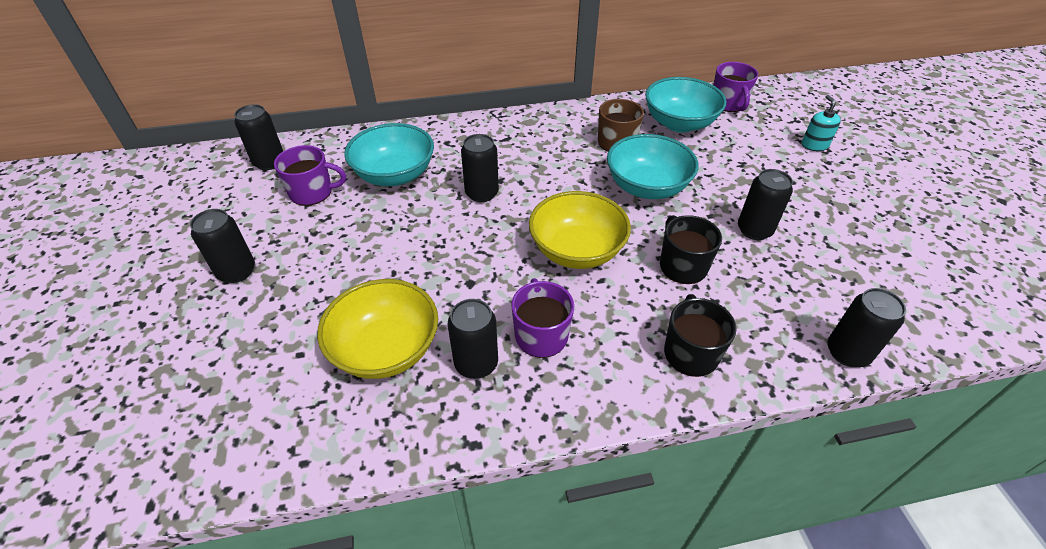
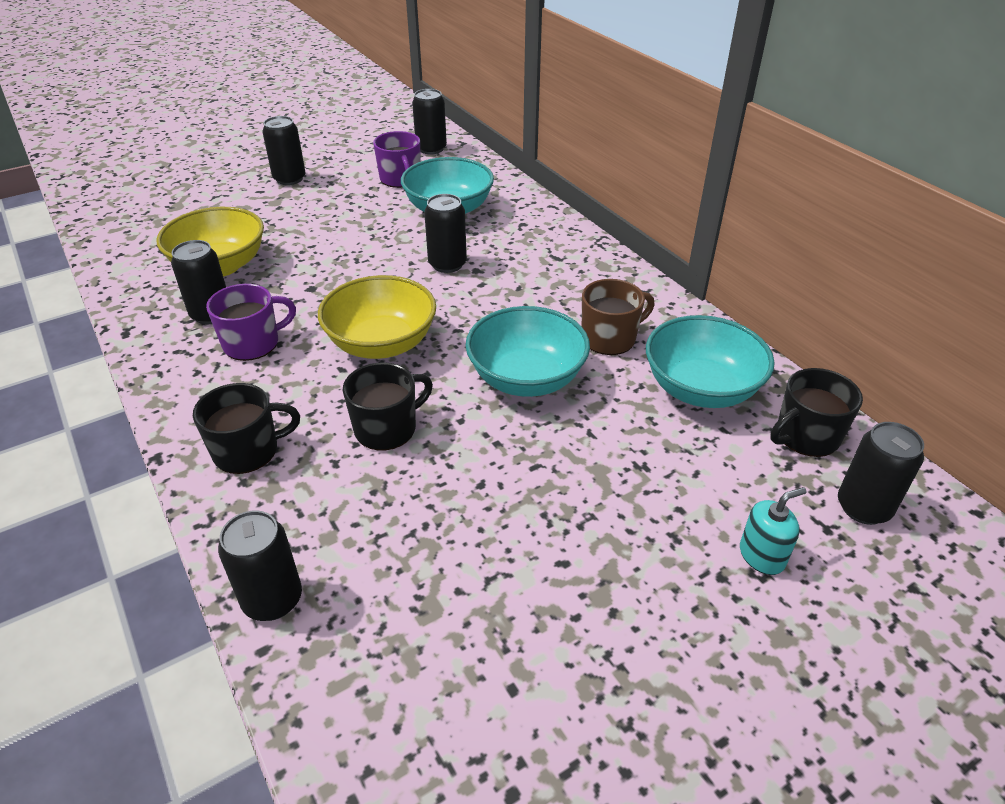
camera: 70 degrees right, 5 degrees down
purple mug [713,62,758,112] -> black mug [770,368,863,457]
black can [738,169,793,240] -> black can moved to [838,422,924,525]

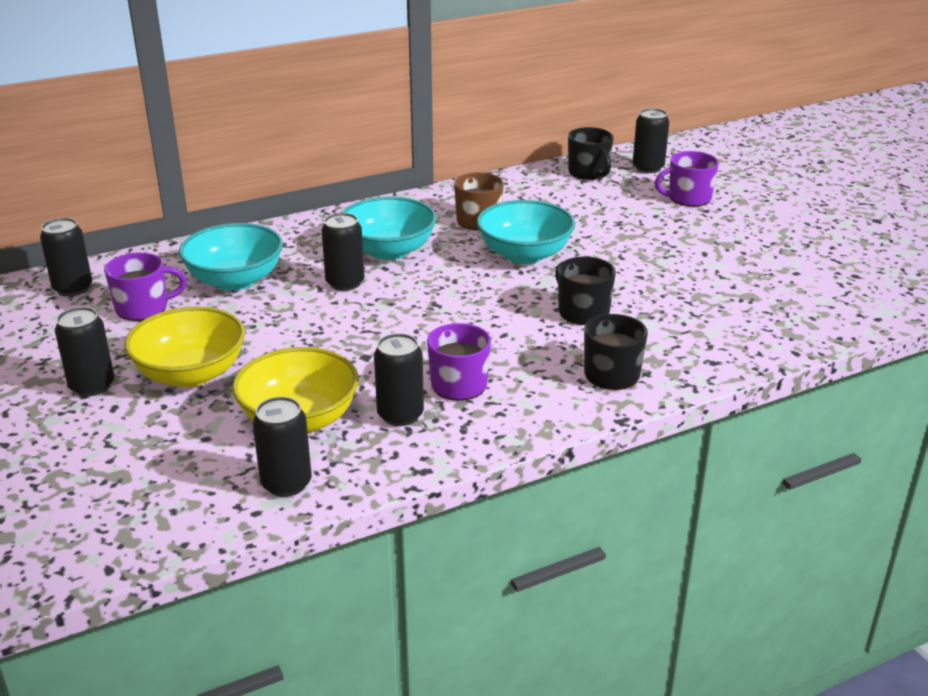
camera: 85 degrees left, 10 degrees down
black can [218,510,302,621] -> black can moved to [253,397,312,497]
yellow bowl [318,275,436,359] -> yellow bowl moved to [124,306,245,387]
turquoise bowl [646,315,775,408] -> turquoise bowl moved to [342,197,437,260]
turquoise soap dispenser [740,487,807,575] -> purple mug [655,151,719,207]

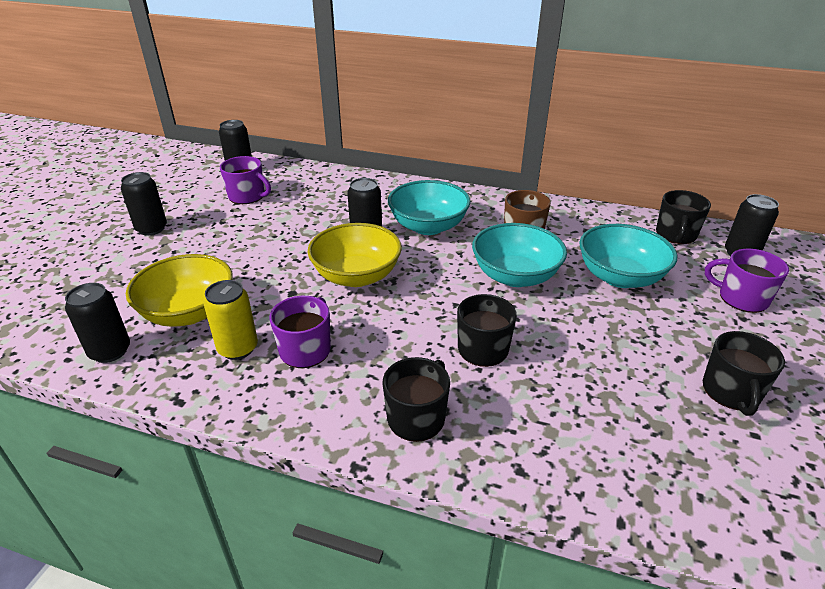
camera: 45 degrees right, 5 degrees up
yellow bowl [124,306,245,387] -> yellow bowl moved to [307,223,402,287]
turquoise bowl [179,223,283,291] -> turquoise bowl moved to [579,224,677,288]
black can [374,333,424,426] -> yellow can [203,280,258,360]
none -> black mug [703,331,785,416]

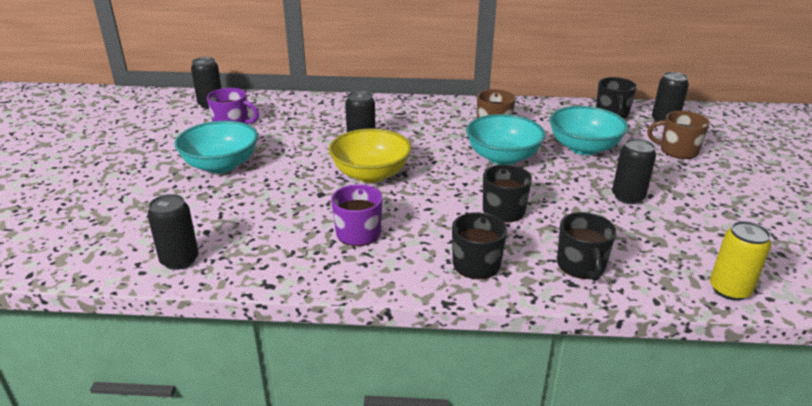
camera: 15 degrees left, 5 degrees down
black can [121,172,167,235] -> black can moved to [612,138,656,204]
yellow bowl [126,254,233,327] -> none
yellow can [203,280,258,360] -> yellow can moved to [710,221,771,301]
turquoise bowl [388,180,471,235] -> turquoise bowl moved to [174,121,258,173]
black mug [703,331,785,416] -> black mug moved to [557,212,616,281]
purple mug [705,249,789,313] -> brown mug [647,111,710,159]

